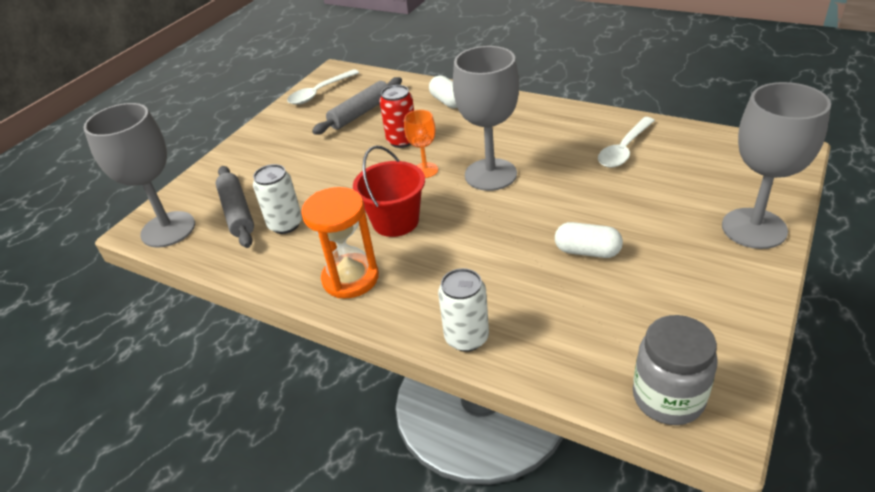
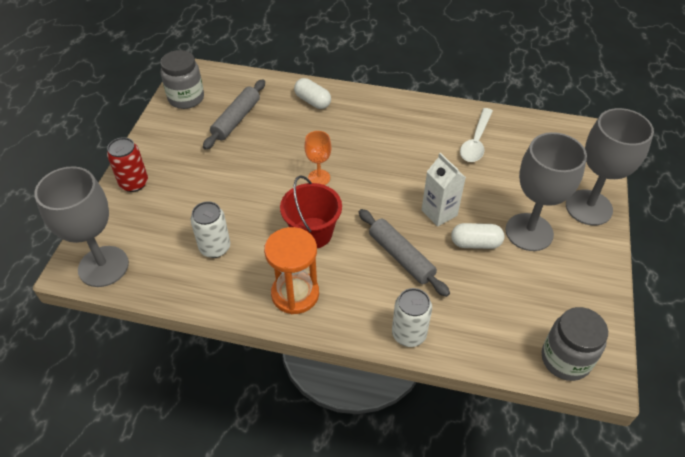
camera: 20 degrees left, 10 degrees up
grey rolling pin [216,166,254,248] -> grey rolling pin moved to [359,209,450,297]
white spoon [287,69,359,105] -> grey jar [160,50,204,109]
red can [379,85,414,148] -> red can moved to [107,137,148,192]
grey goblet [453,46,519,191] -> grey goblet moved to [505,132,587,251]
none -> white carton [422,153,466,227]

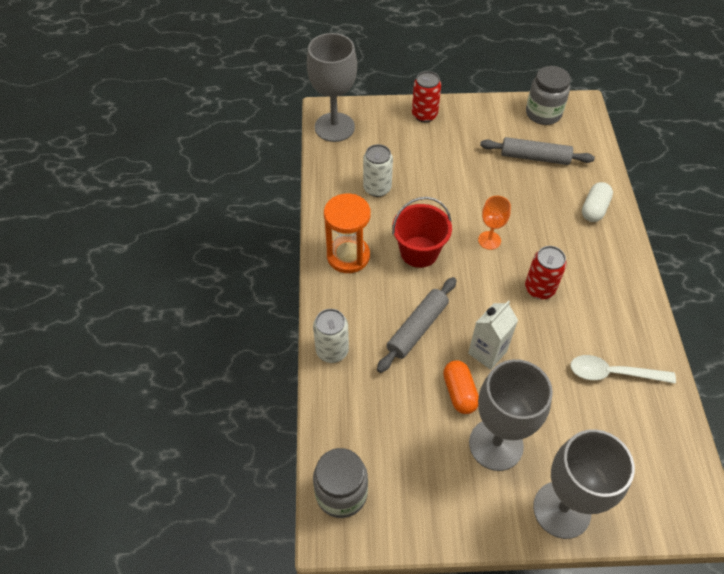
camera: 75 degrees right, 5 degrees up
white capsule [451,223,504,249] -> orange capsule [443,360,479,414]
none -> red can [525,246,567,299]

